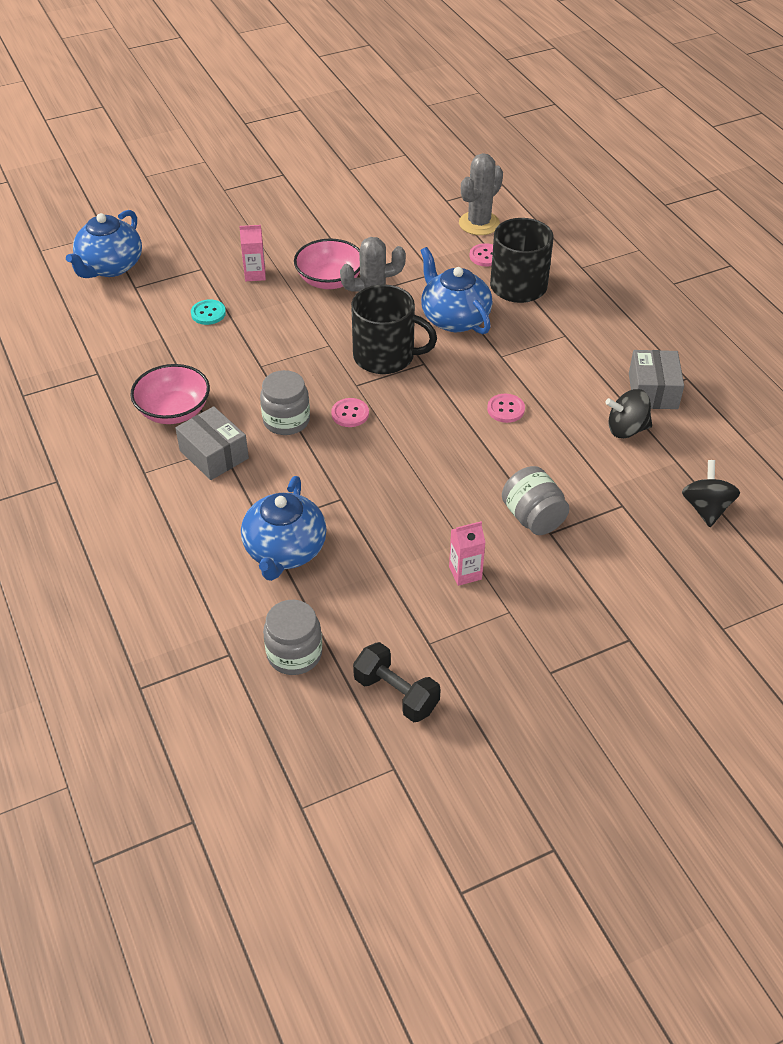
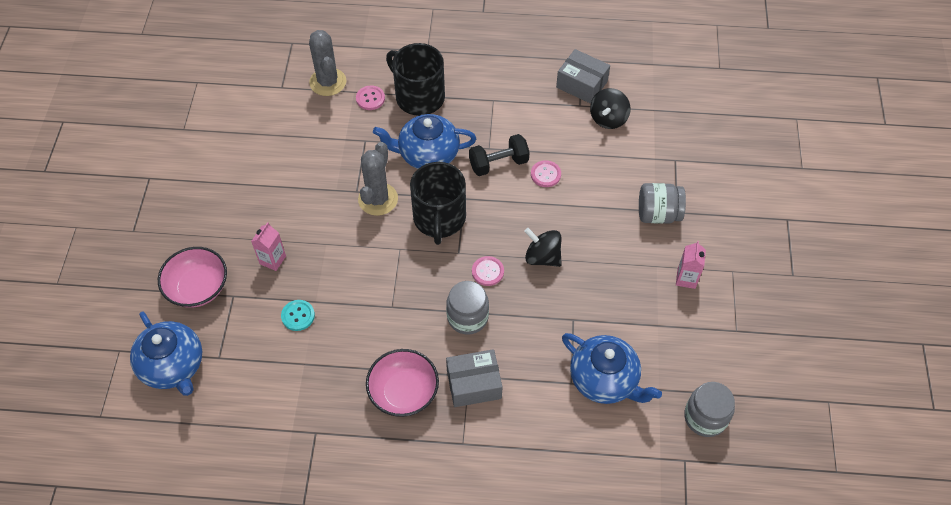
camera: 60 degrees left, 10 degrees up
pink bowl [294,239,360,289] -> pink bowl moved to [158,247,227,308]
black mug [351,284,437,374] -> black mug turned 135 degrees clockwise [410,162,466,245]
black dumbbell [353,642,441,722] -> black dumbbell moved to [469,134,530,176]
black spinning top [682,460,740,527] -> black spinning top moved to [524,228,562,267]

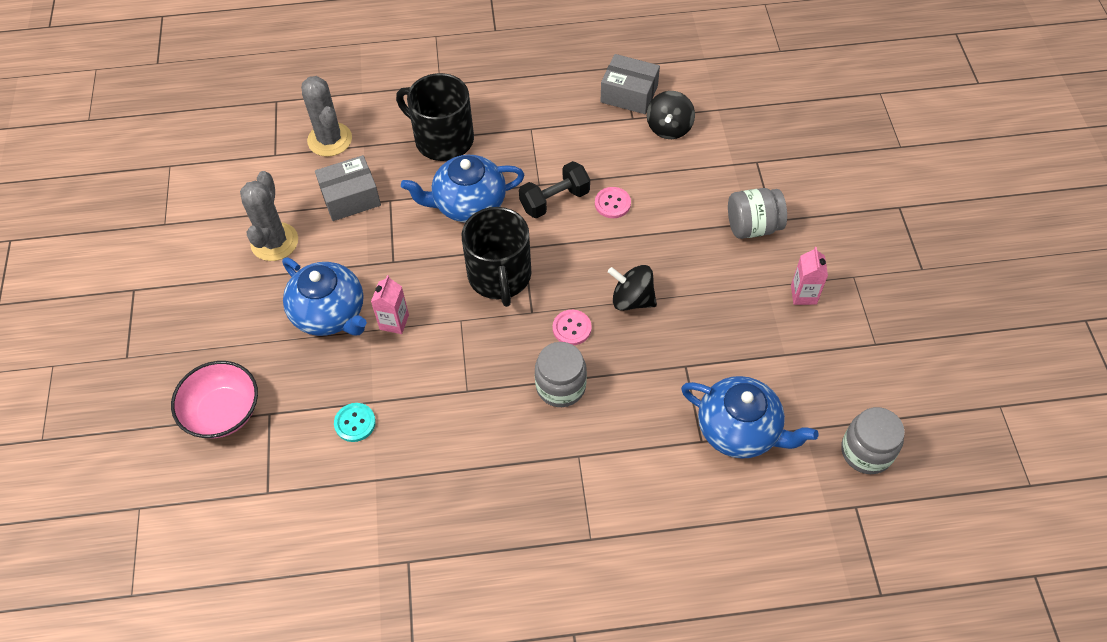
camera: 10 degrees left, 0 degrees up
blue teapot [130,312,202,396] -> blue teapot moved to [282,258,367,336]
pink carton [251,222,286,271] -> pink carton moved to [371,275,409,334]
pink button [356,86,385,110] -> none
grey cactus [358,142,398,216] -> grey cactus moved to [240,171,298,261]
pink bowl [366,349,439,417] -> none
grey box [446,349,502,407] -> grey box moved to [315,155,381,221]

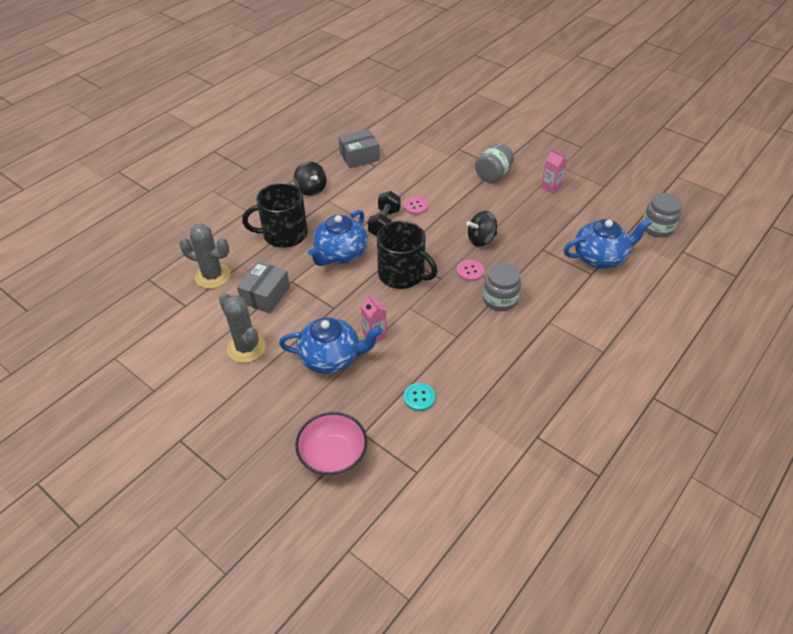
camera: 45 degrees left, 10 degrees down
black spinning top [647,91,695,139] -> black spinning top moved to [294,161,326,196]

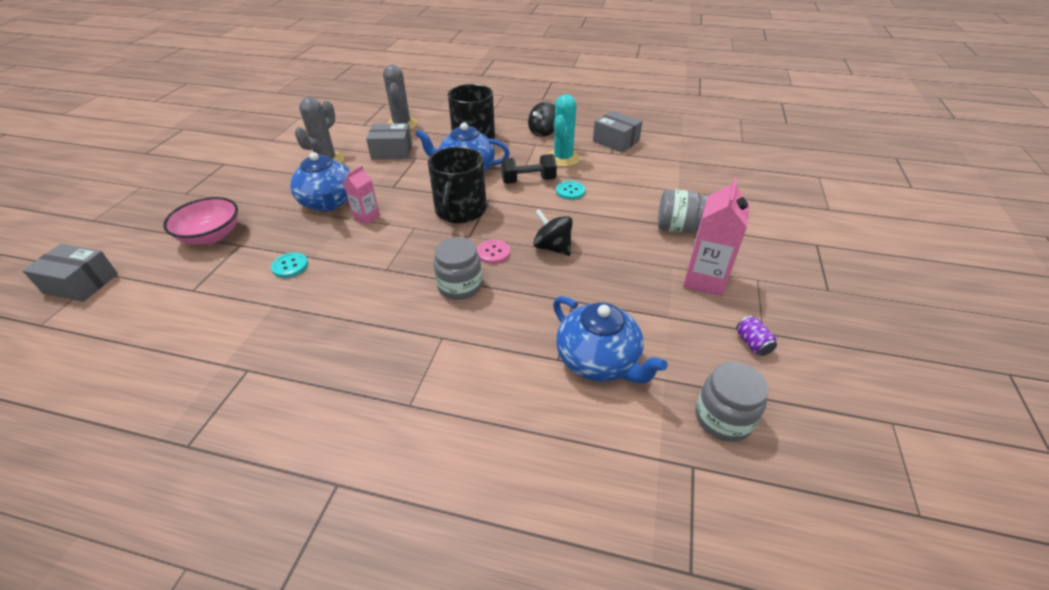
camera: 65 degrees right, 5 degrees down
pink button [404,196,428,215] -> turquoise button [556,181,585,200]
pink carton [541,149,567,194] -> pink carton [683,177,750,297], size x1.72
none -> grey box [22,244,118,302]
none -> turquoise cactus [548,94,580,167]
none -> purple can [736,316,777,356]

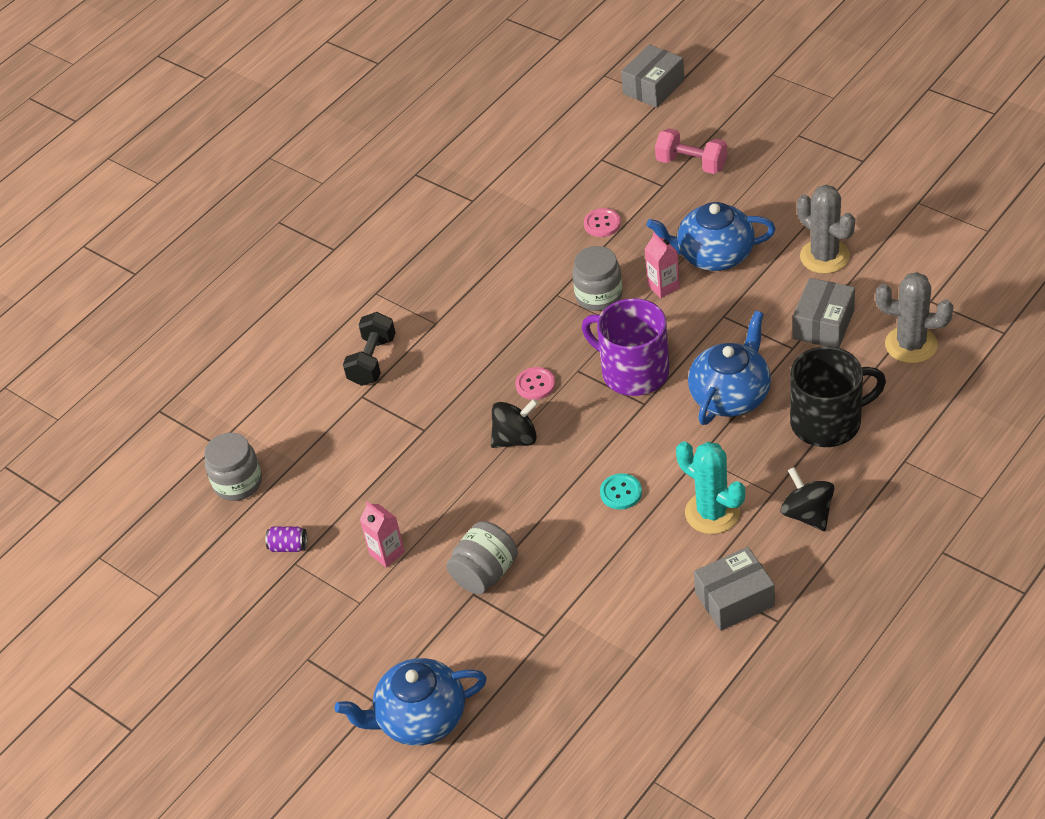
camera: 120 degrees right, 5 degrees up
pink bowl [163,197,238,245] -> pink dumbbell [655,128,727,174]
turquoise button [271,252,308,278] -> pink button [584,208,621,237]
black mug [428,147,487,223] -> purple mug [582,298,670,396]
grey jar [433,238,482,300] -> grey jar moved to [572,246,623,311]
black dumbbell [501,154,557,184] -> black dumbbell moved to [343,312,395,386]
blue teapot [553,296,668,383] -> blue teapot moved to [335,658,487,746]
pink carton [683,177,750,297] -> pink carton [360,502,405,568], size x0.58

